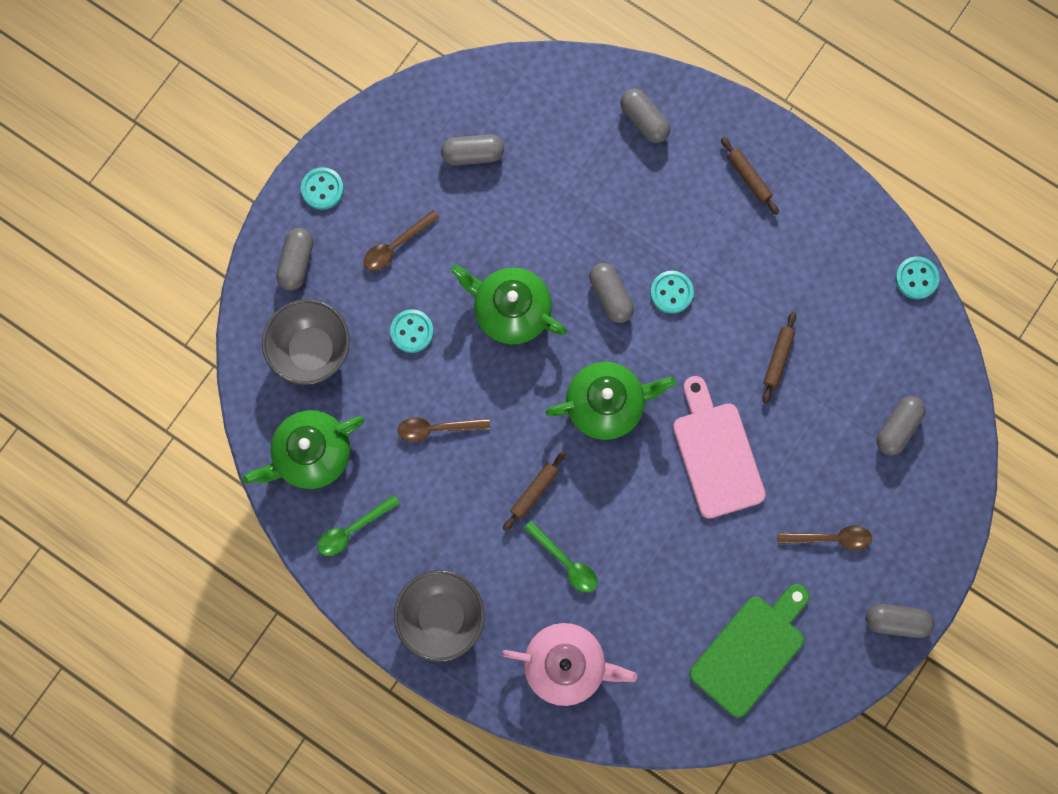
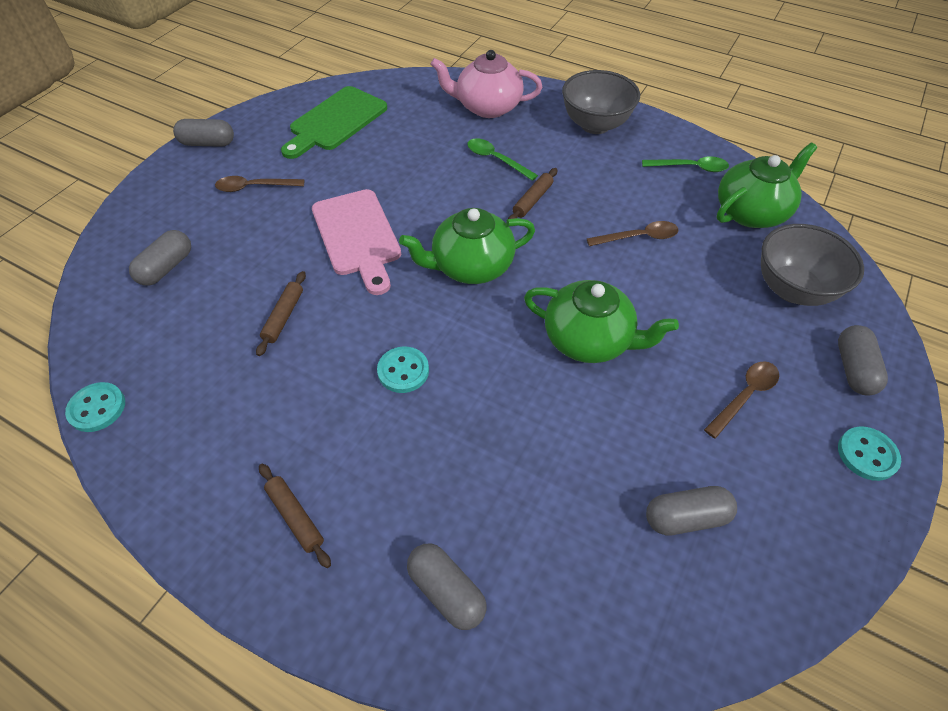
camera: 175 degrees right, 25 degrees down
green spoon [318,495,400,556] -> green spoon turned 45 degrees clockwise [642,157,729,172]
turquoise button [390,310,434,353] -> none
grey capsule [589,263,634,323] -> none

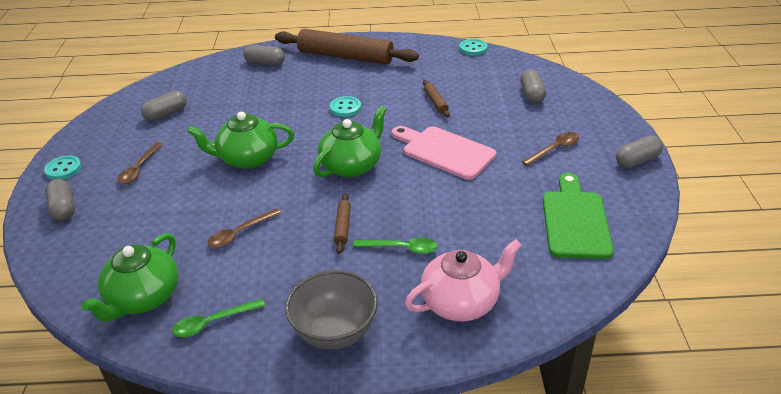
camera: 150 degrees right, 15 degrees down
brown rolling pin [259,464,331,568] -> brown rolling pin [275,29,419,65], size x2.41
grey bowl [761,224,864,306] -> none

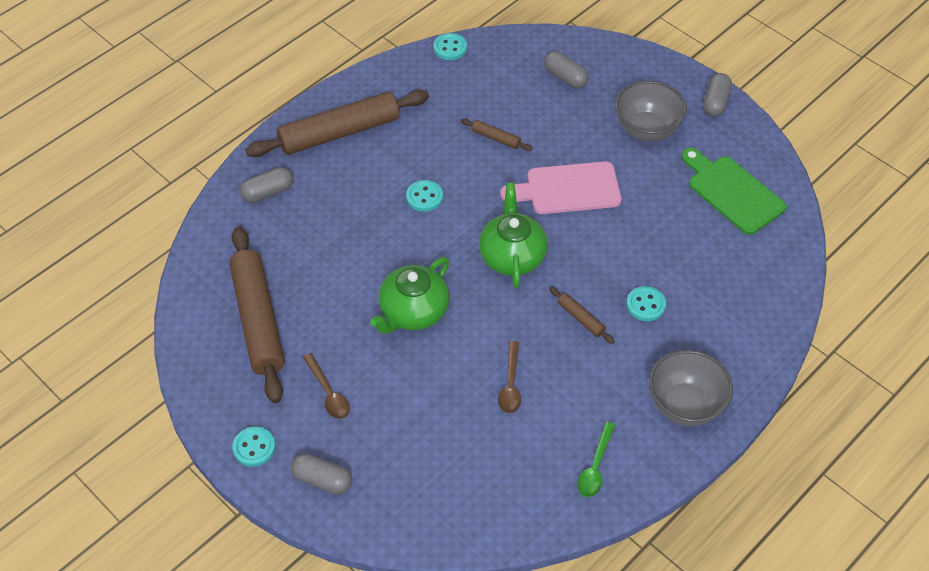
camera: 45 degrees left, 15 degrees up
green teapot [81,233,179,322] -> none
grey capsule [141,90,187,121] -> brown rolling pin [229,227,285,403]
green spoon [353,237,438,254] -> turquoise button [626,286,666,321]
pink teapot [405,239,522,322] -> none
brown spoon [522,132,579,166] -> grey bowl [615,81,687,141]

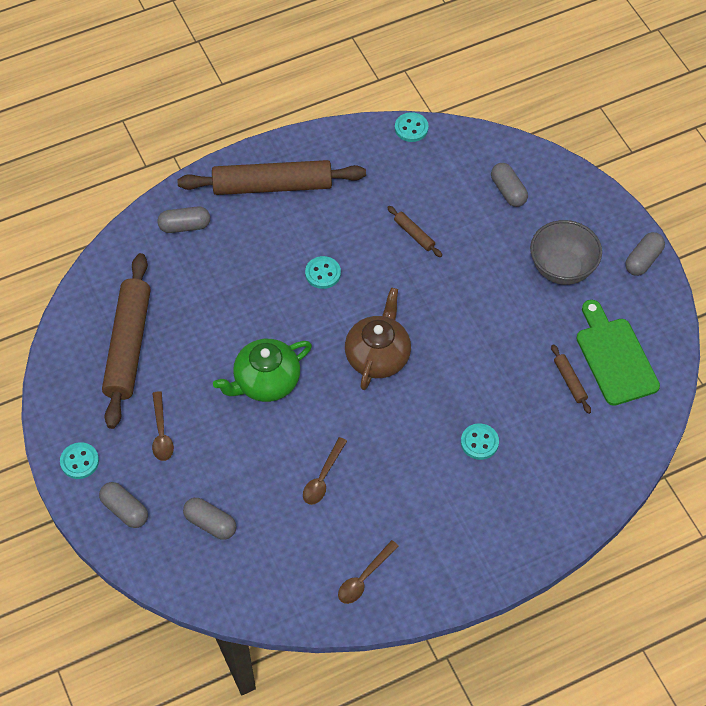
camera: 20 degrees right, 5 degrees up
green teapot [479,183,548,288] -> brown teapot [345,287,411,390]
pink cutting board [500,161,621,214] -> none
brown rolling pin [549,287,615,344] -> brown rolling pin moved to [551,344,591,414]
green spoon [577,422,615,497] -> brown spoon [338,540,399,604]
grey bowl [649,350,733,426] -> none
none -> grey capsule [183,498,236,540]

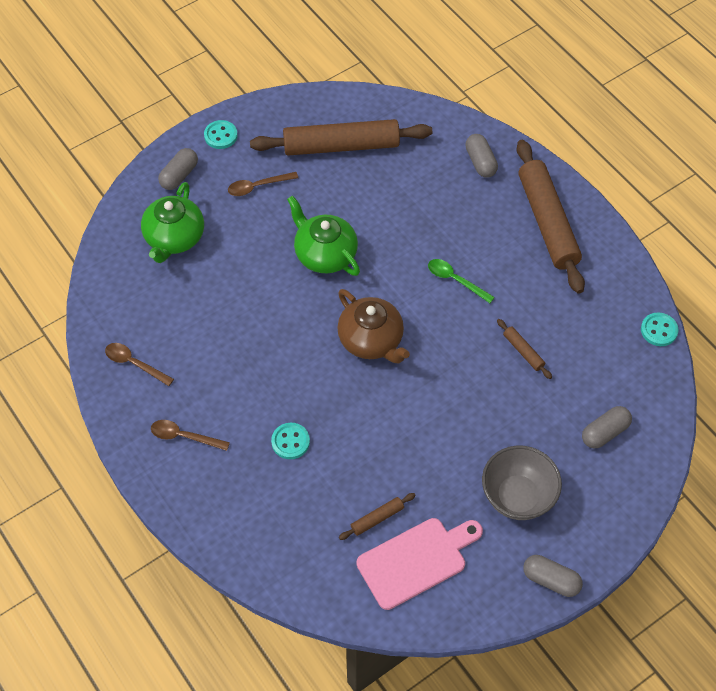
camera: 80 degrees right, 0 degrees up
grey capsule [183,498,236,540] -> green teapot [141,182,204,263]
brown spoon [303,437,347,505] -> brown spoon moved to [151,420,230,451]
turquoise button [305,256,341,289] -> green spoon [428,259,495,303]
brown teapot [345,287,411,390] -> brown teapot turned 45 degrees clockwise [337,289,410,363]
brown rolling pin [387,206,442,257] -> brown rolling pin turned 75 degrees counterclockwise [497,319,552,379]
green cutting board [576,300,660,406] -> pink cutting board [356,518,483,610]

